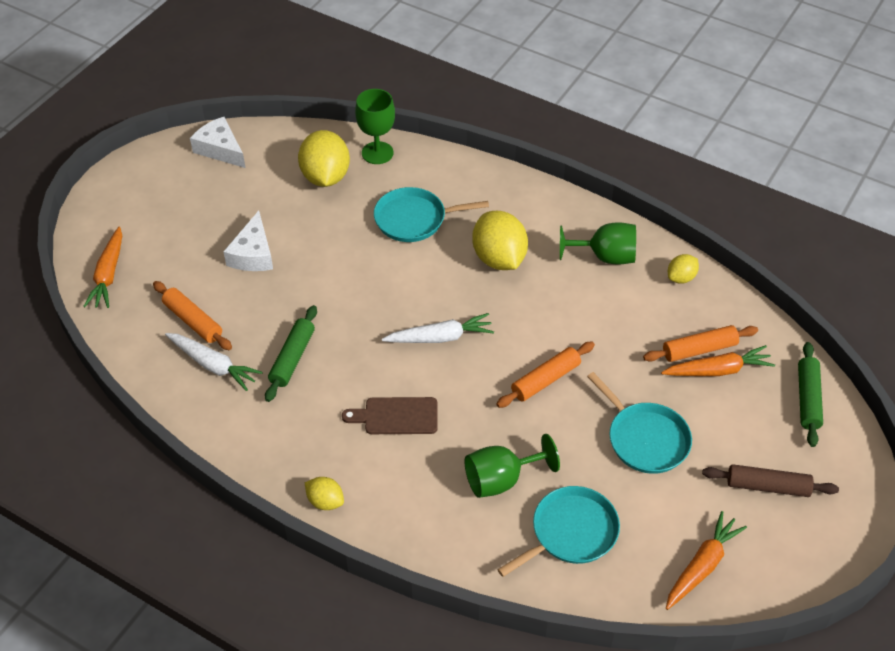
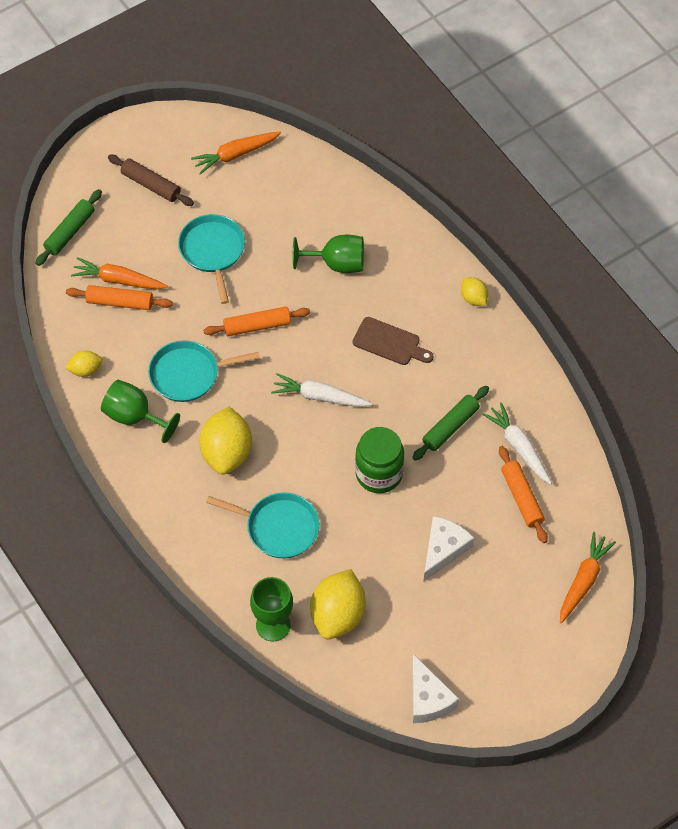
camera: 155 degrees left, 10 degrees up
turquoise pan [497,486,620,577] -> turquoise pan moved to [148,340,260,402]
none -> green jar [355,427,404,493]

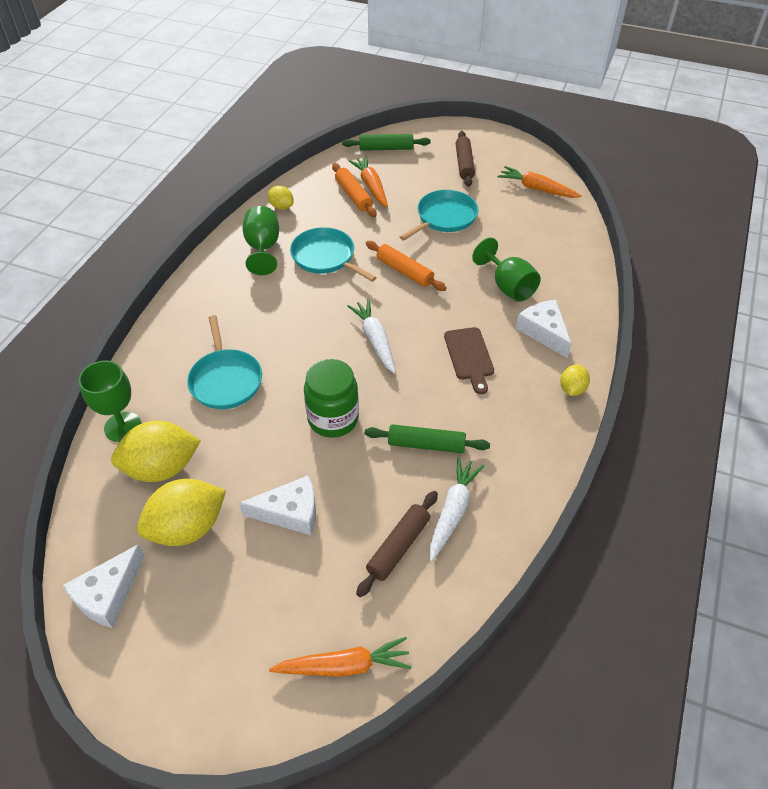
camera: 55 degrees right, 10 degrees down
yellow lemon [199,407,252,475] -> yellow lemon moved to [137,479,226,546]
orange rolling pin [499,446,548,543] -> brown rolling pin [356,491,438,597]
none -> white cheese [516,300,572,358]

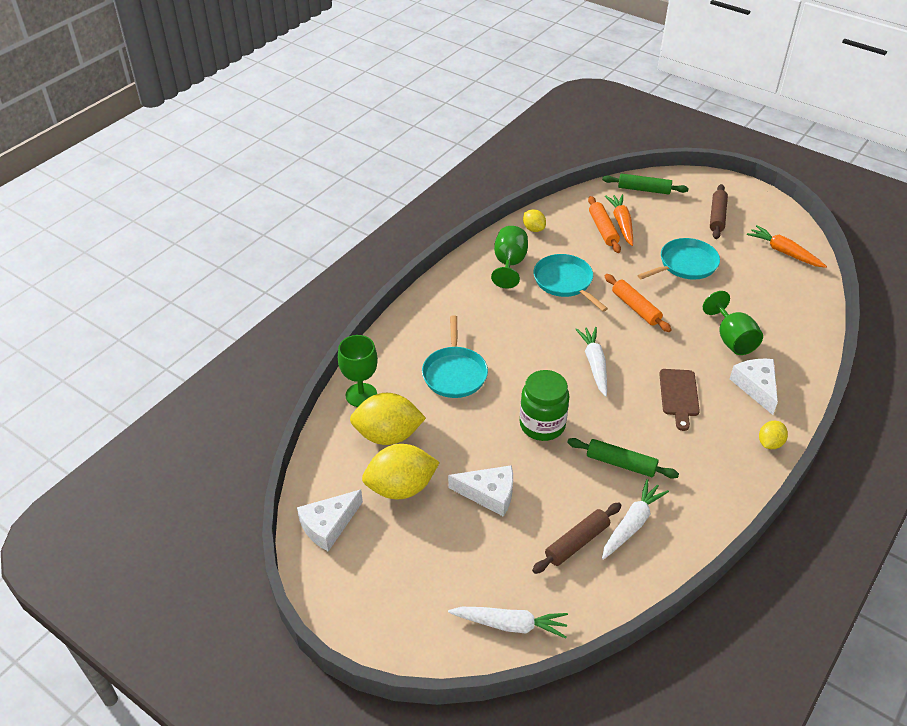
camera: 15 degrees right, 5 degrees down
orange carrot [269,637,412,677] -> white carrot [448,607,568,639]

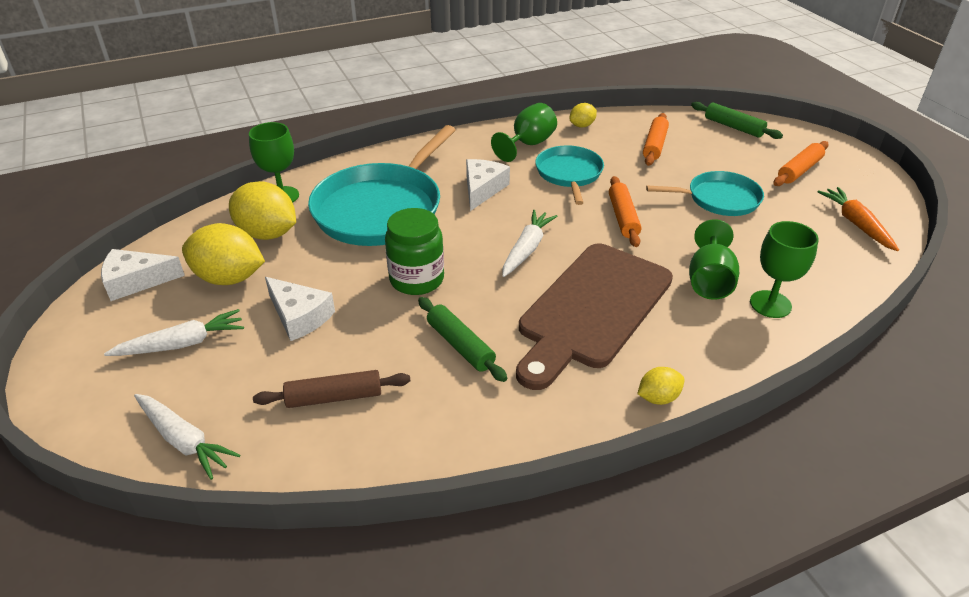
camera: 30 degrees right, 5 degrees down
turquoise pan [422,315,488,398] -> turquoise pan [308,125,456,246], size x1.76
yellow lemon [523,209,546,232] -> yellow lemon turned 60 degrees clockwise [569,103,597,127]
white carrot [602,479,669,560] -> white carrot moved to [104,309,244,356]
orange carrot [605,194,633,246] -> none
brown cutting board [659,369,700,431] -> brown cutting board [516,244,673,390], size x2.16
brown rolling pin [710,184,728,239] -> orange rolling pin [773,141,829,186]
white cheese [730,359,778,415] -> white cheese moved to [466,159,510,211]
none -> green goblet [750,221,819,318]

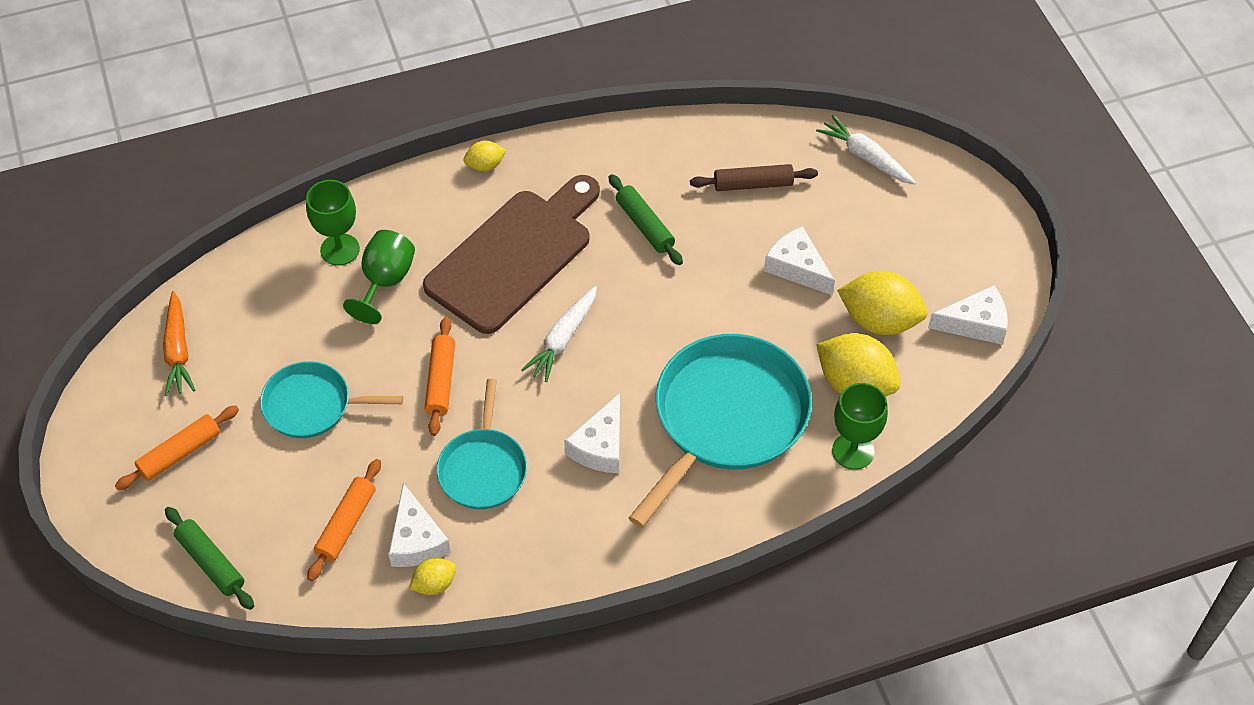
camera: 175 degrees left, 15 degrees up
white carrot [104,309,244,356] -> none
green jar [385,208,444,295] -> none
green goblet [491,103,557,162] -> none
none -> white cheese [388,483,451,567]

